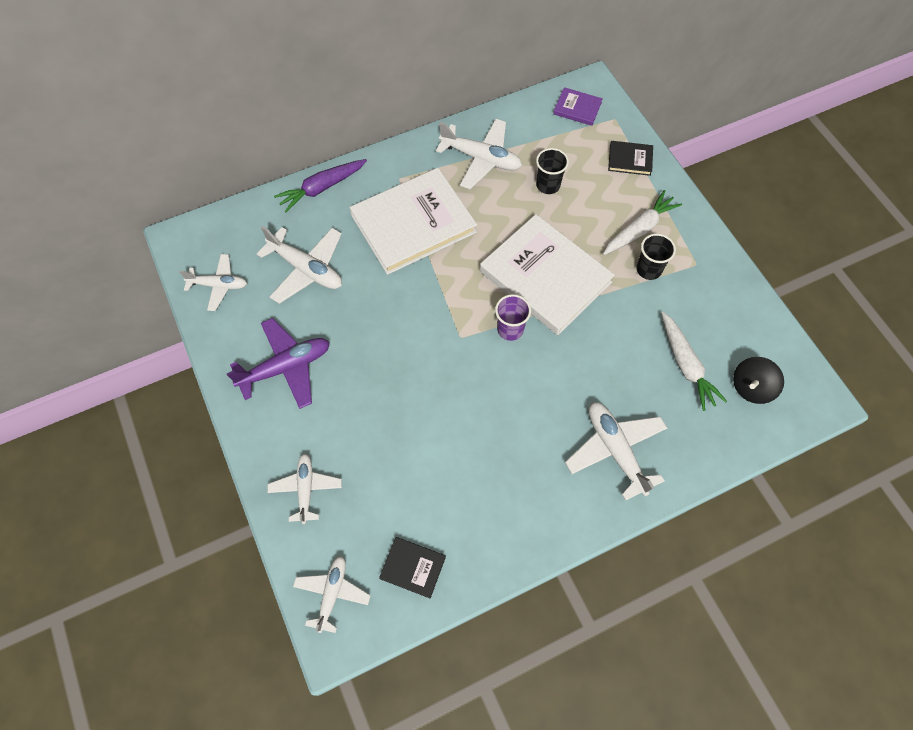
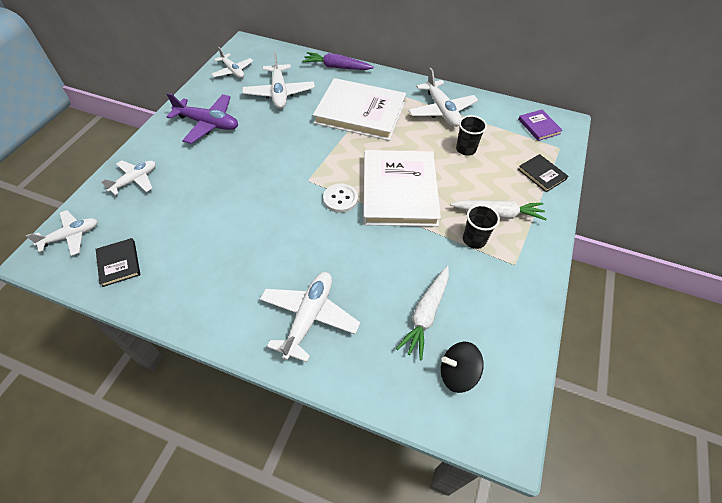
camera: 45 degrees right, 10 degrees down
purple cup [495,294,531,341] -> white button [323,183,358,213]

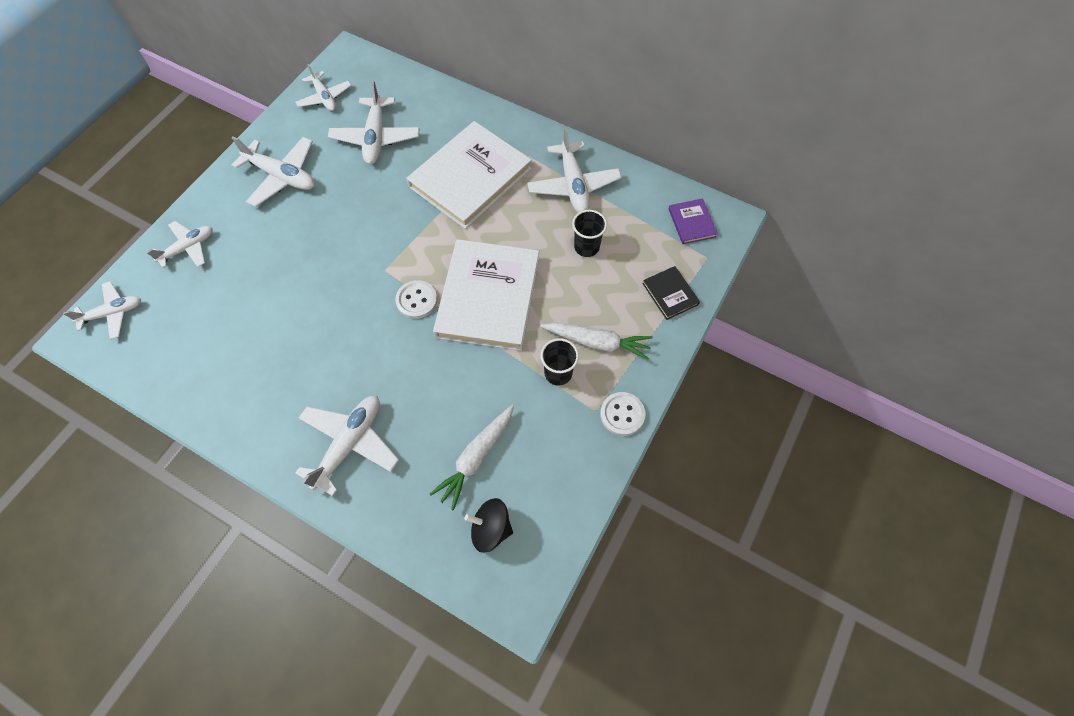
camera: 10 degrees right, 10 degrees up
black book [96,238,140,287] -> none
purple plane [166,93,238,144] -> white plane [232,136,315,207]
purple carrot [302,52,374,70] -> none
white book [313,78,406,141] -> white book turned 75 degrees counterclockwise [406,121,532,229]
none -> white button [600,392,646,436]

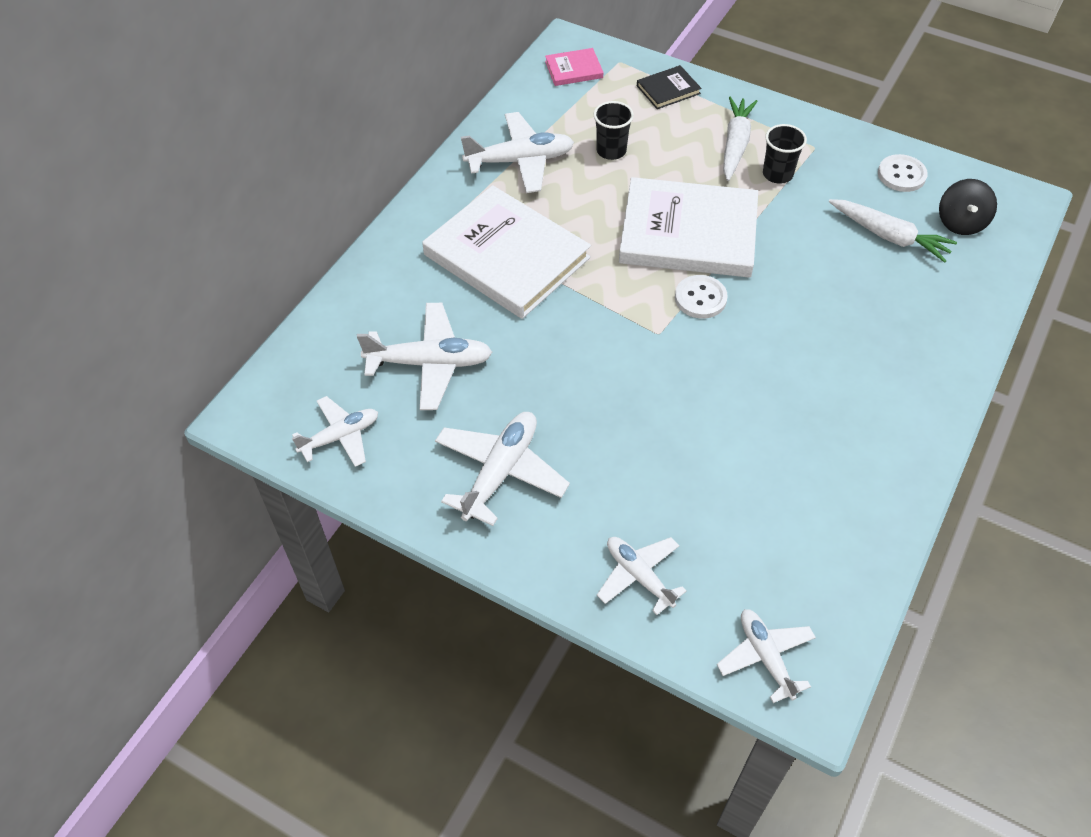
camera: 90 degrees left, 10 degrees down
white plane [295,396,399,496] -> none
white button [600,392,646,436] -> white button moved to [878,154,928,192]
purple book [668,199,718,244] -> pink book [545,48,604,86]

